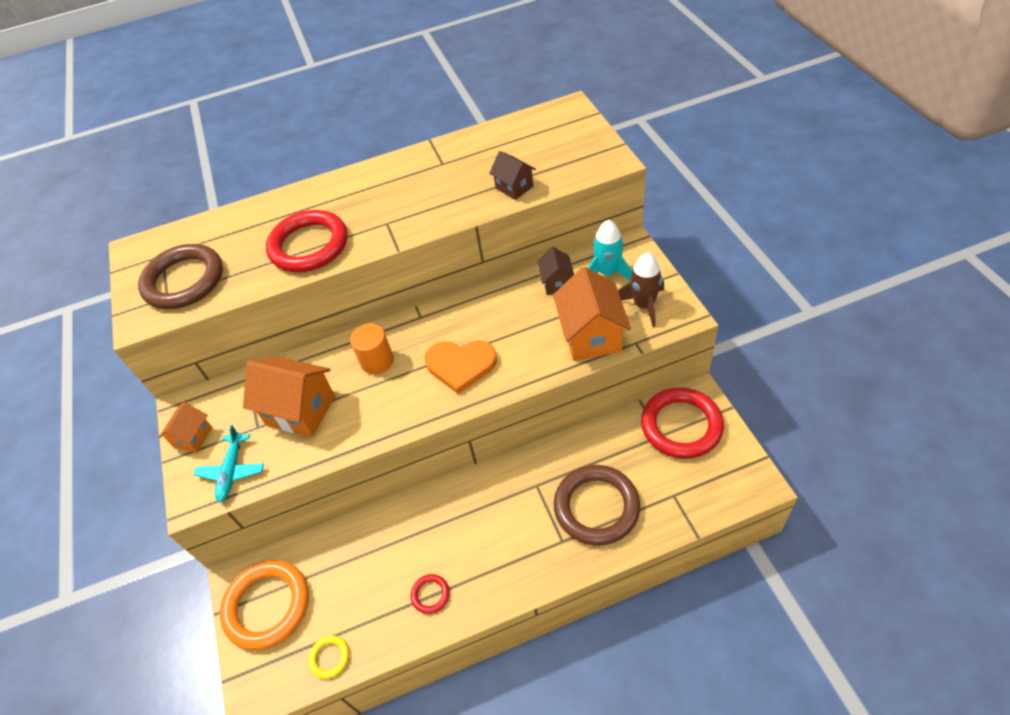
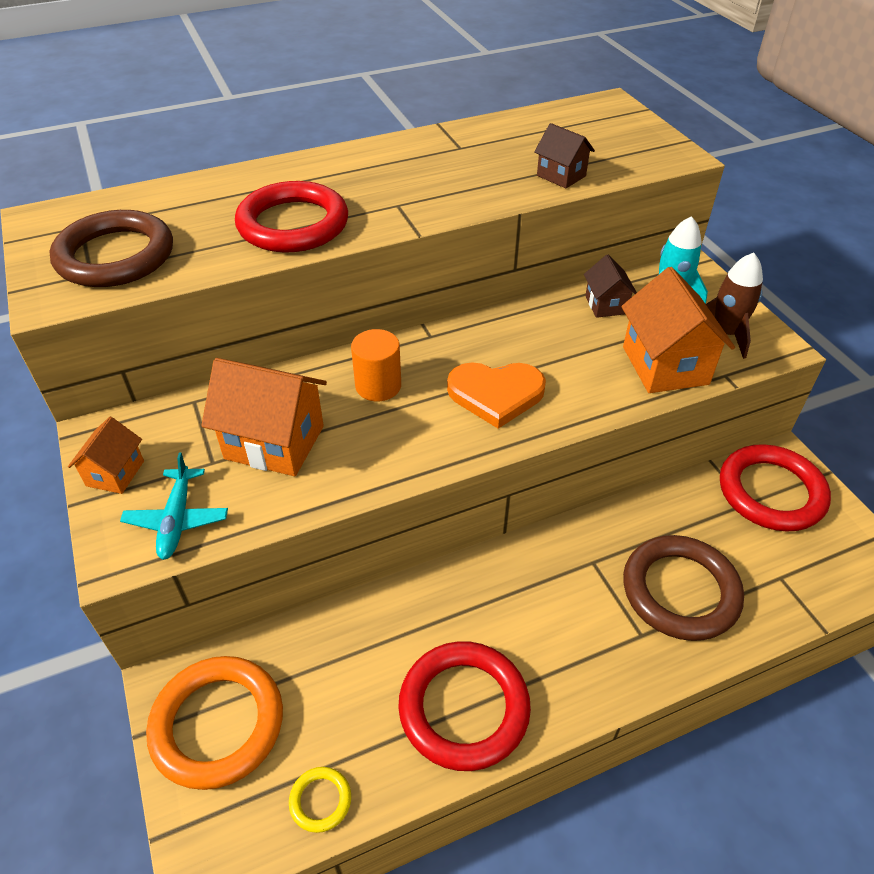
camera: 10 degrees left, 5 degrees down
red ring [411,574,450,614] -> red ring [398,641,531,771], size x2.28

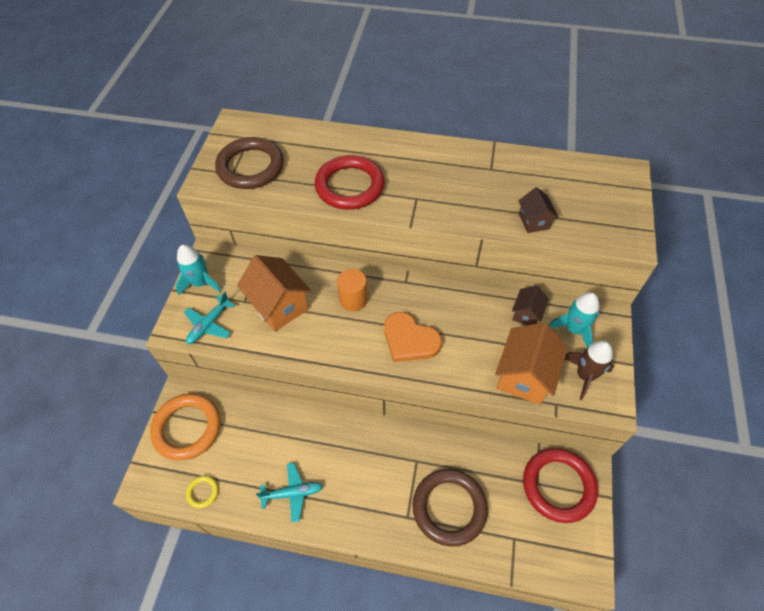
camera: 35 degrees right, 10 degrees up
orange house [68,417,144,494] -> turquoise rocket [175,244,222,295]
red ring [398,641,531,771] -> turquoise plane [256,463,323,523]

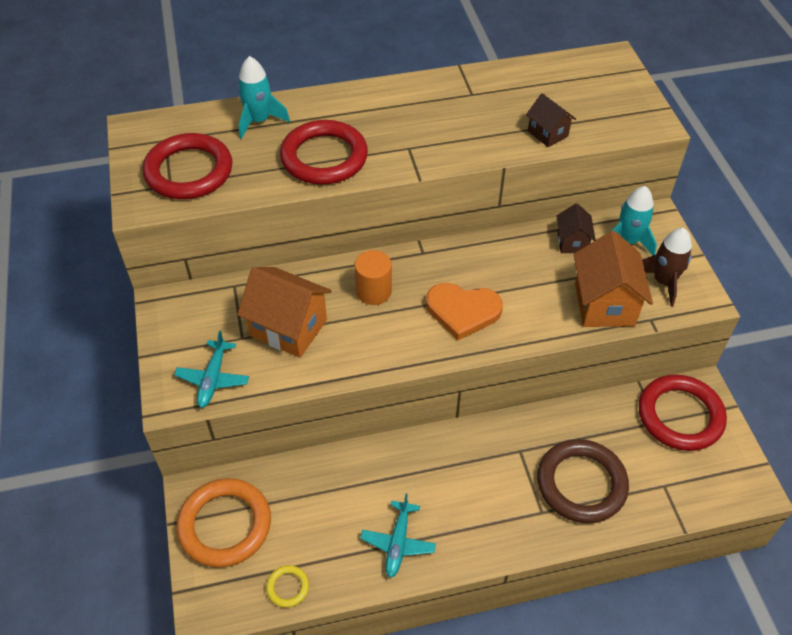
camera: 25 degrees left, 5 degrees down
turquoise rocket [175,244,222,295] -> turquoise rocket moved to [237,56,290,139]
brown ring [215,137,284,189] -> red ring [143,133,232,199]
turquoise plane [256,463,323,523] -> turquoise plane turned 135 degrees clockwise [360,493,436,578]

